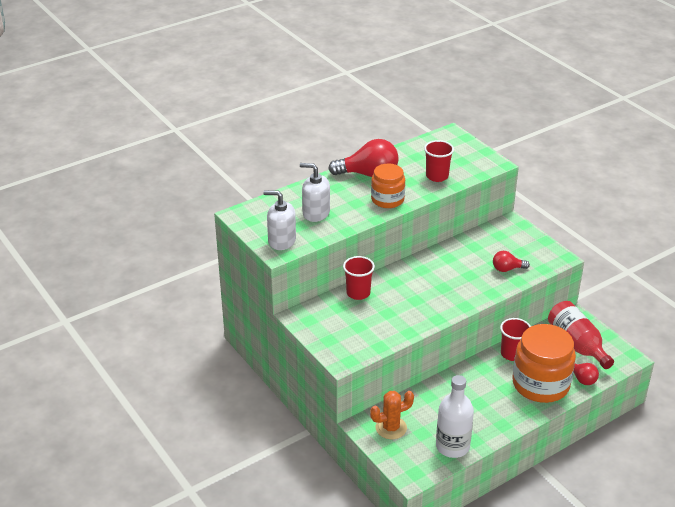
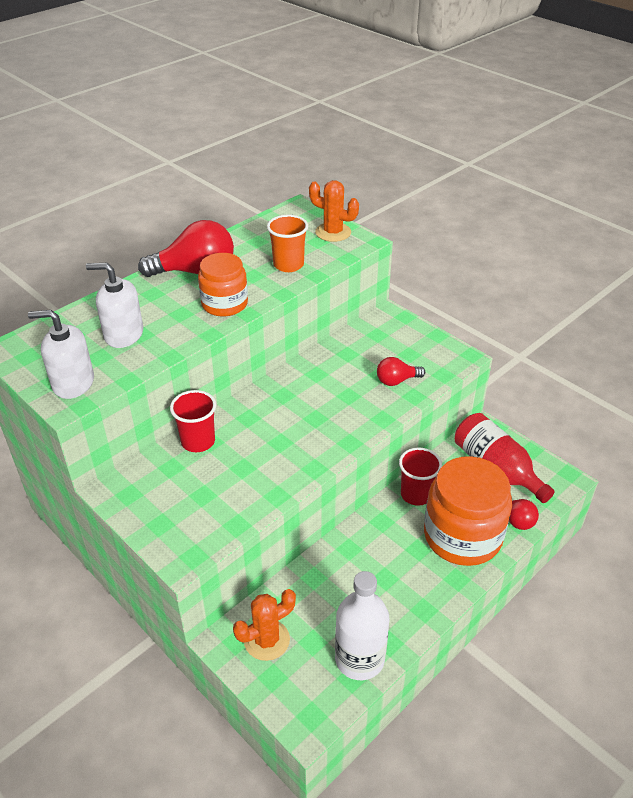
camera: 10 degrees left, 5 degrees up
red cup [424,140,454,182] -> orange cup [267,215,308,272]
none -> orange cactus [309,180,359,242]

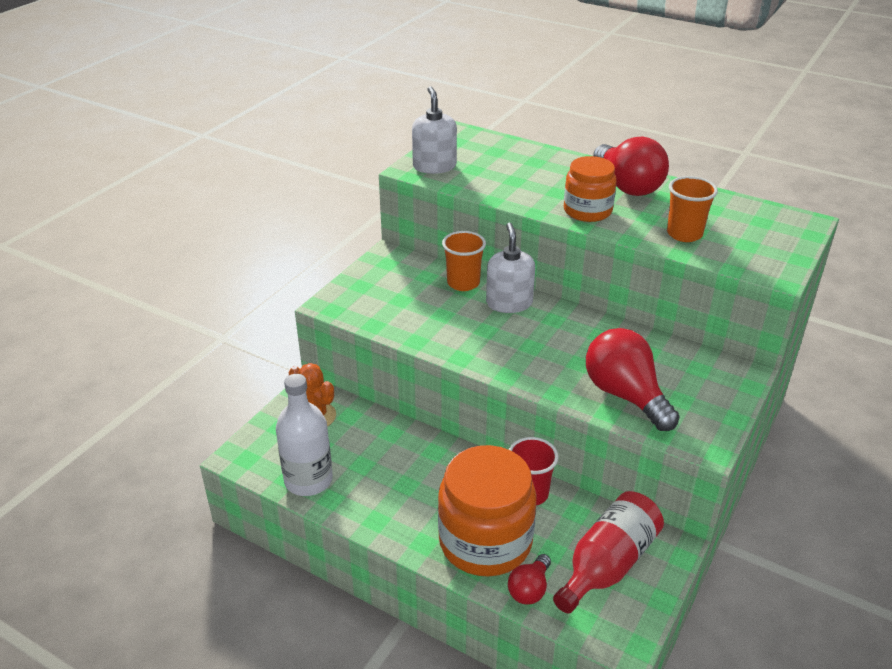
camera: 75 degrees right, 5 degrees down
white soap dispenser [86,263,143,348] -> white soap dispenser moved to [486,223,535,313]
red cup [170,390,216,452] -> orange cup [442,231,486,291]
orange cactus [309,180,359,242] -> none
red light bulb [377,357,425,386] -> red light bulb [586,328,680,431], size x1.89

